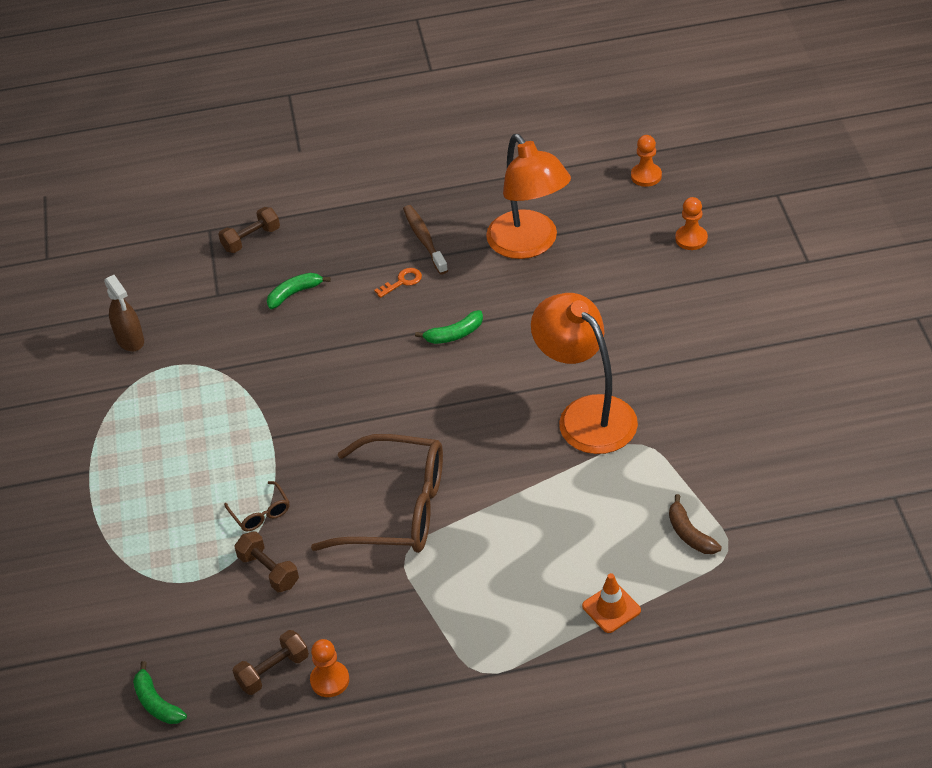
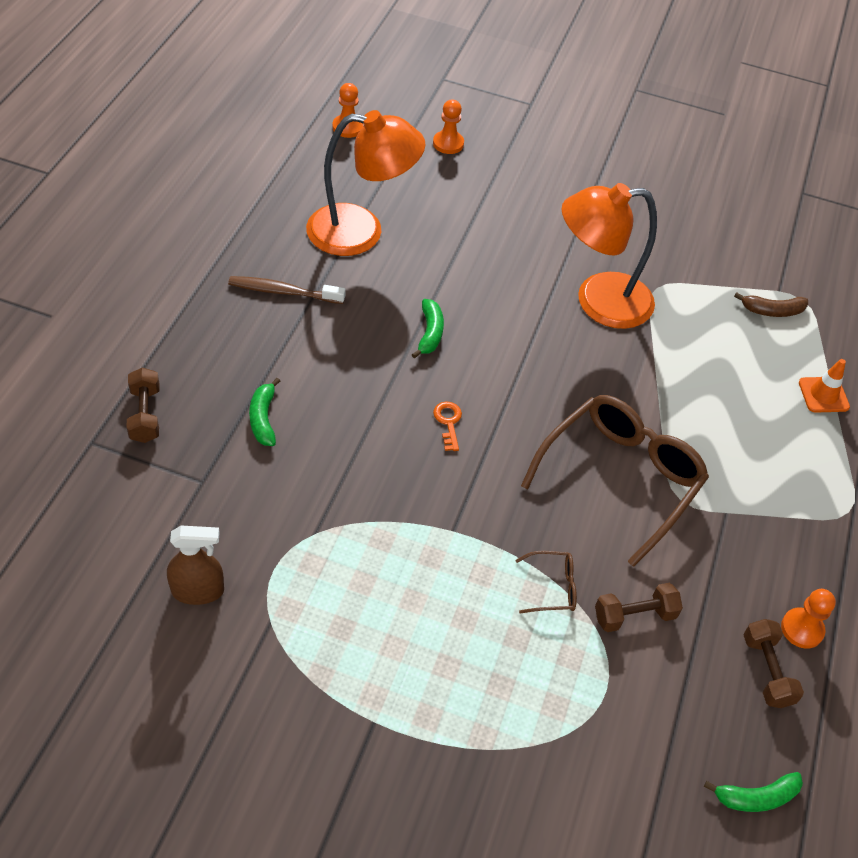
camera: 70 degrees left, 5 degrees up
orange key [374,268,422,298] -> orange key moved to [433,402,462,451]

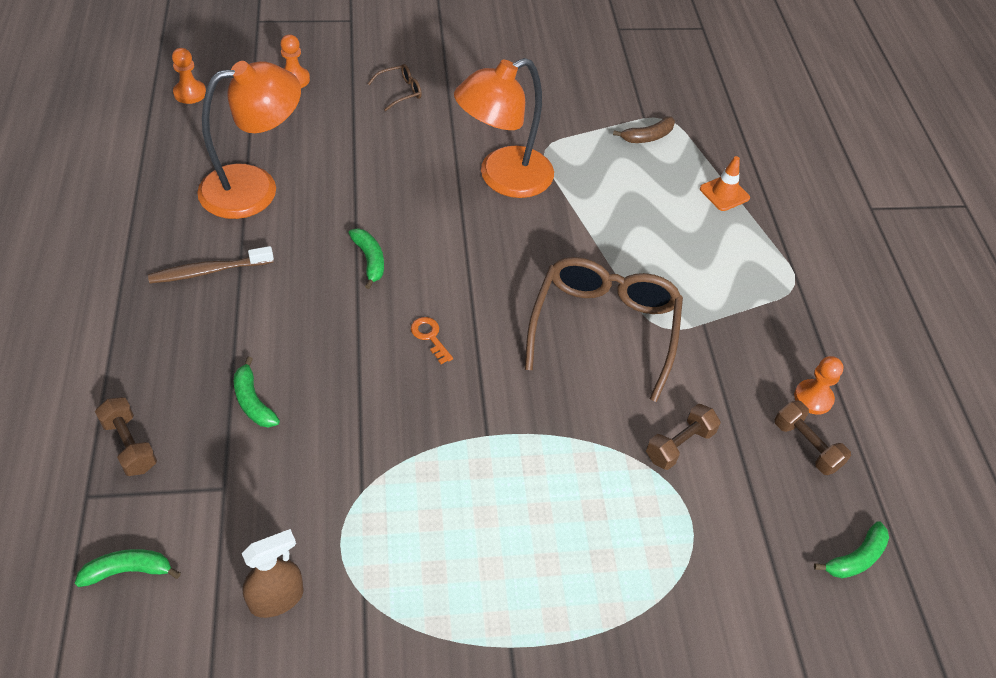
camera: 25 degrees left, 0 degrees up
brown glasses [516,551,577,614] -> brown glasses moved to [368,64,422,111]
none -> green banana [75,549,181,587]

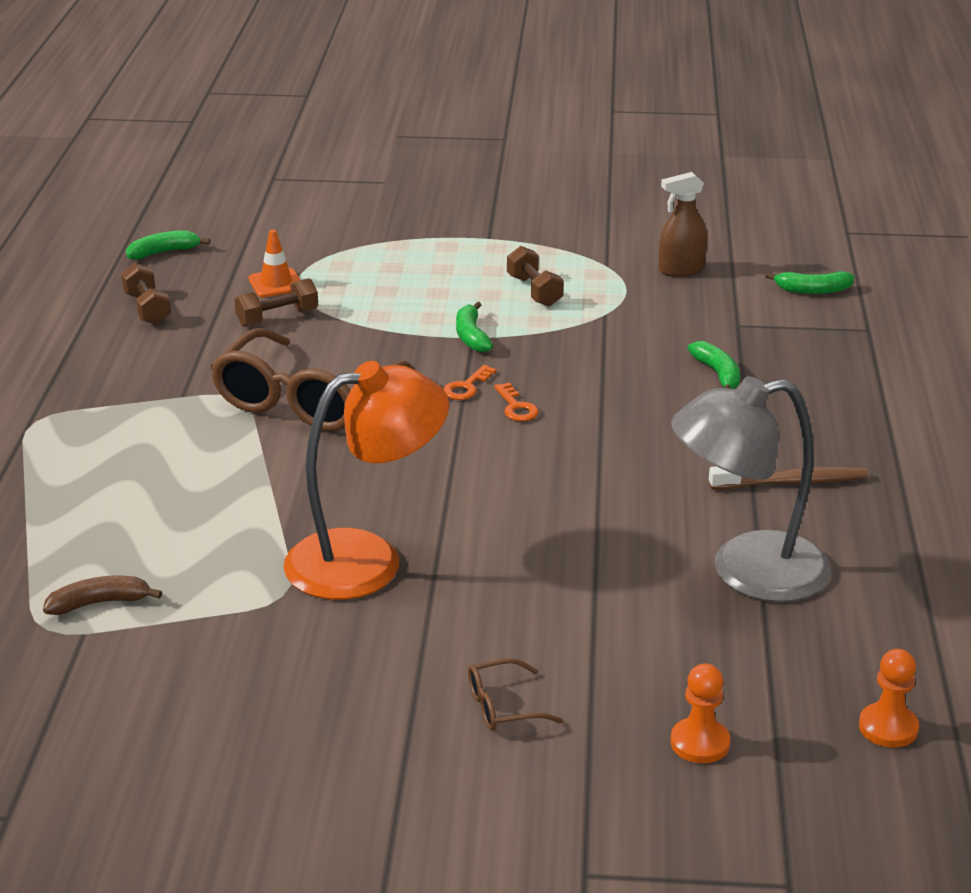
camera: 165 degrees left, 20 degrees down
brown dumbbell [95,397,157,476] -> brown dumbbell moved to [507,246,564,306]
orange lamp [197,61,301,219] -> grey lamp [671,376,831,602]
green banana [349,228,384,289] -> green banana moved to [456,301,493,352]
orange traffic cone [700,156,750,211] -> orange traffic cone moved to [248,230,301,297]
orange pawn [794,356,844,415] -> none
none -> orange key [443,365,496,400]

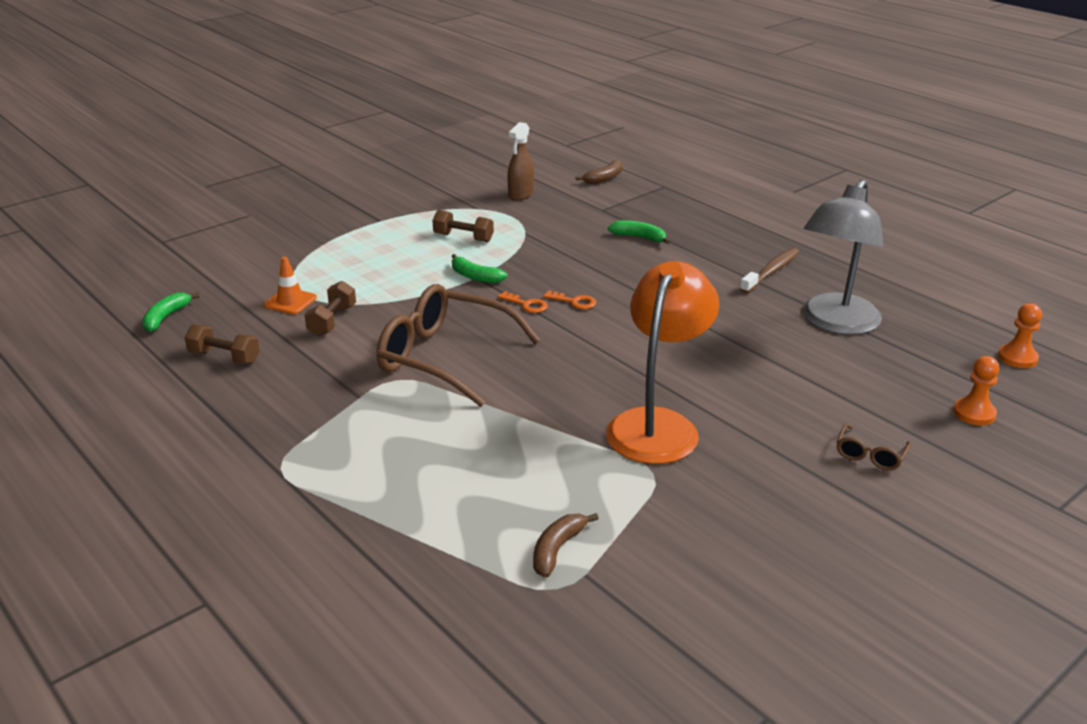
camera: 45 degrees left, 0 degrees up
brown glasses [211,328,415,431] -> brown glasses turned 135 degrees clockwise [377,284,540,407]
orange key [443,365,496,400] -> orange key turned 45 degrees counterclockwise [497,291,548,313]
green banana [765,271,854,294] -> brown banana [576,160,622,184]

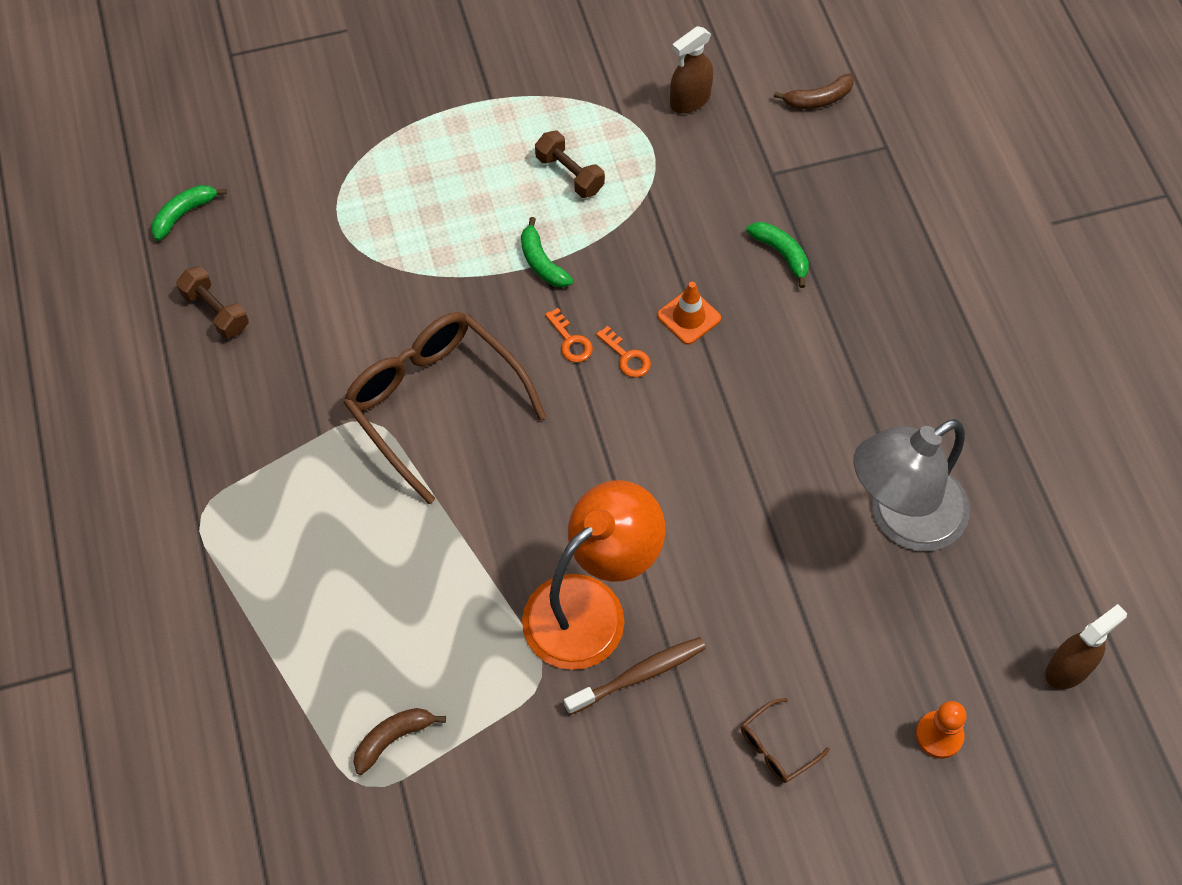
camera: 25 degrees right, 30 degrees up
orange traffic cone [264,257,317,314] -> orange traffic cone moved to [657,282,721,345]
brown dumbbell [304,281,356,336] -> none
brown toothbrush [740,248,799,294] -> brown toothbrush moved to [564,637,706,715]
orange pawn [998,303,1042,368] -> brown spray bottle [1045,604,1127,689]

